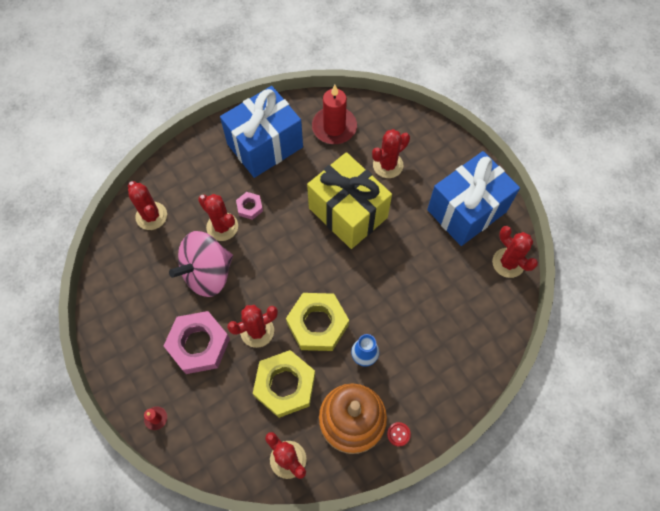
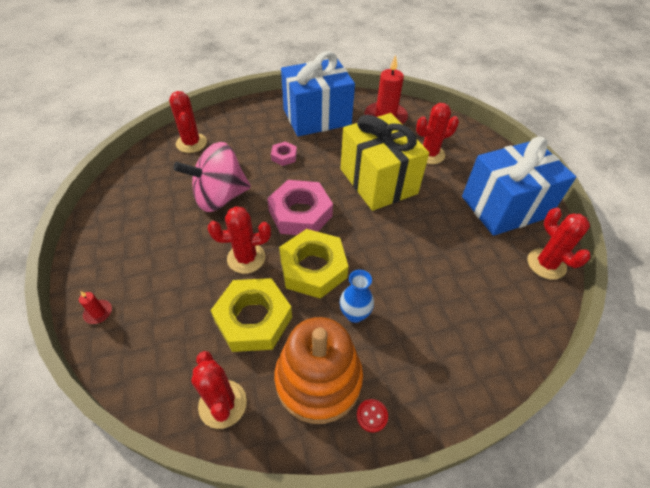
camera: 15 degrees right, 15 degrees down
pink nut [164,311,230,374] -> pink nut moved to [267,180,333,235]
red cactus [198,194,238,241] -> none

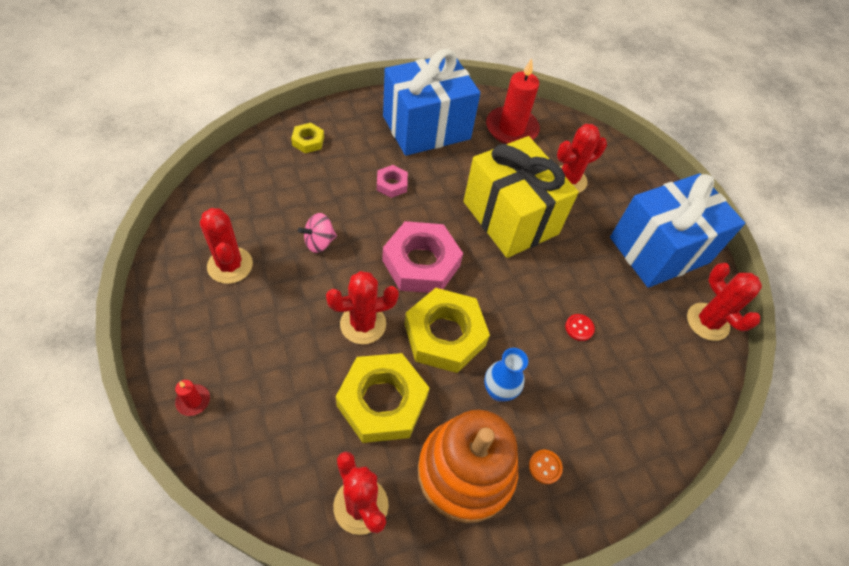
camera: 10 degrees left, 5 degrees up
red cactus [169,91,207,153] -> red cactus moved to [200,208,253,284]
pink spinning top [173,142,251,212] -> pink spinning top [298,213,337,253], size x0.46
red button [357,399,388,432] -> red button moved to [565,314,595,341]
none -> yellow nut [291,123,324,153]
none -> orange button [529,450,563,484]

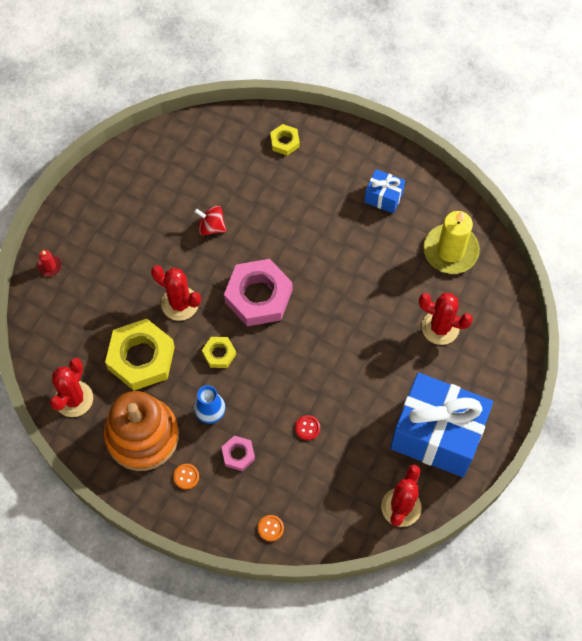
camera: 55 degrees right, 10 degrees up
red cactus [200,208,253,284] -> none
pink spinning top [298,213,337,253] -> red spinning top [194,206,226,235]
pink nut [377,165,408,198] -> pink nut moved to [221,435,255,471]
blue gift [383,49,480,156] -> blue gift [365,169,405,213], size x0.44
yellow nut [404,288,490,373] -> yellow nut [202,337,236,368], size x0.48
yellow gift [464,136,579,258] -> none
red candle [486,58,540,144] -> yellow candle [423,211,480,274]
none -> orange button [258,515,284,541]

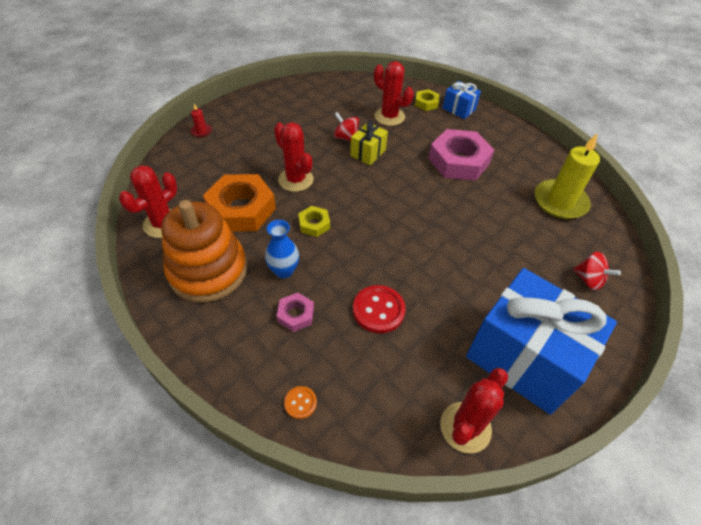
camera: 15 degrees right, 15 degrees down
yellow nut [105,319,175,391] -> orange nut [203,174,276,232]
orange button [173,464,199,489] -> none
pink nut [224,259,292,326] -> pink nut moved to [428,129,494,181]
red button [295,415,320,440] -> red button [353,285,406,333], size x1.86
blue gift [365,169,405,213] -> blue gift moved to [442,81,481,119]
red cactus [419,293,473,345] -> red cactus moved to [374,61,414,126]
none -> yellow gift [350,121,388,165]
none -> red spinning top [573,252,621,290]

